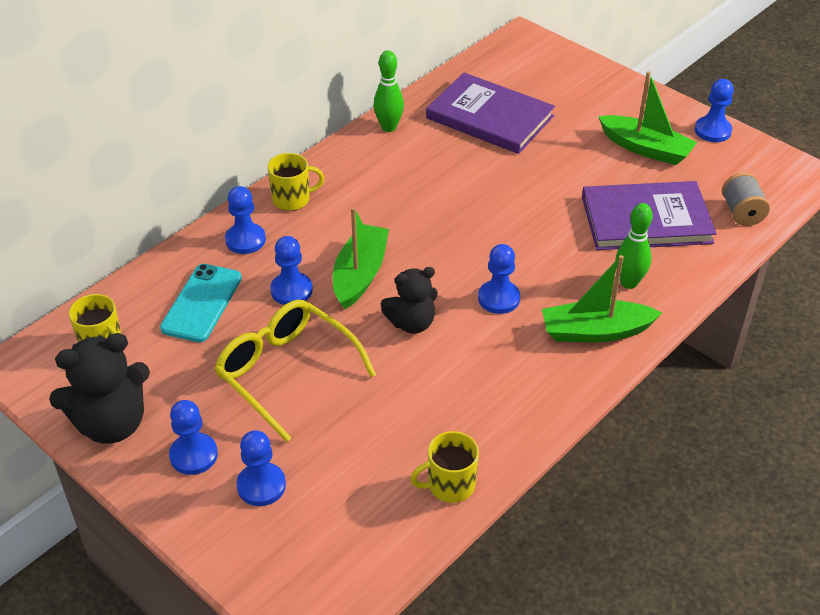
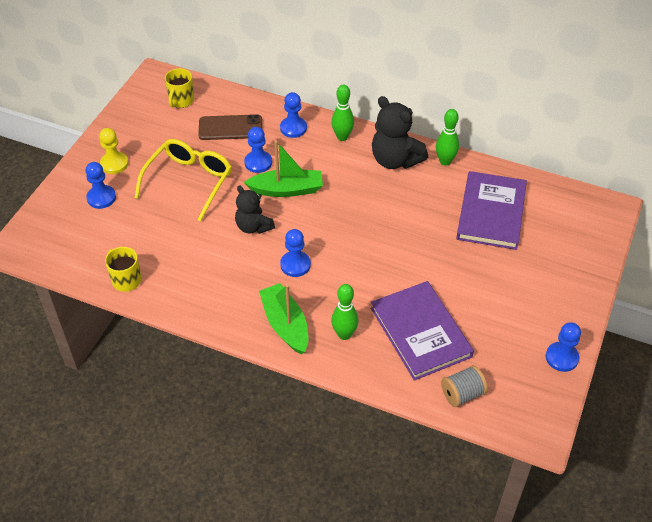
camera: 70 degrees right, 5 degrees up
black teddy bear [49,333,150,443] -> black teddy bear moved to [372,96,428,169]
turquoise phone [160,264,242,342] -> brown phone [198,114,262,140]
blue pawn [169,400,218,475] -> yellow pawn [99,128,129,174]
yellow mug [268,153,324,211] -> green bowling pin [331,84,354,141]
green boat [598,71,697,165] -> none

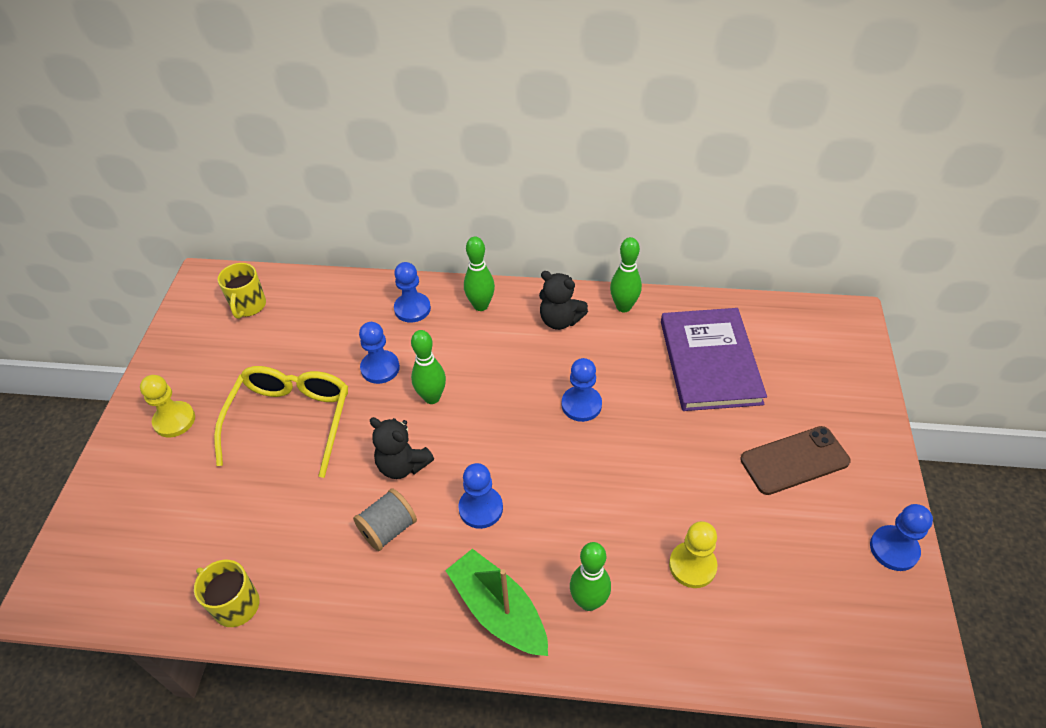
camera: 15 degrees left, 0 degrees up
blue pawn [85,162,116,209] -> blue pawn moved to [562,358,602,422]
brown phone [198,114,262,140] -> brown phone moved to [740,426,851,495]
green boat [244,141,323,197] -> green bowling pin [411,330,446,404]
purple book [371,281,474,381] -> yellow pawn [669,521,717,588]
black teddy bear [372,96,428,169] -> black teddy bear [539,271,588,330], size x0.65
grey spool [441,365,488,407] -> grey spool moved to [353,488,417,551]

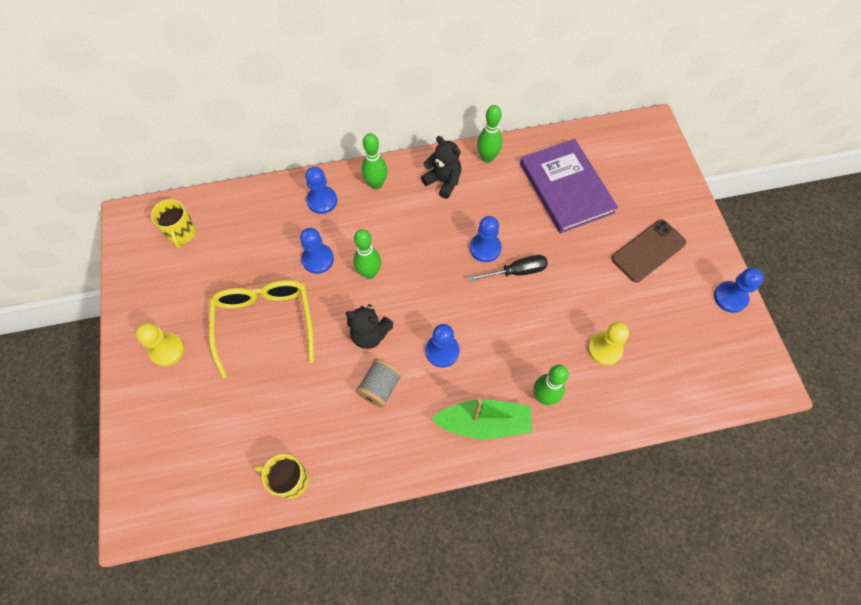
camera: 20 degrees left, 15 degrees up
green boat [445,549,548,656] -> green boat turned 150 degrees clockwise [432,399,532,439]
black teddy bear [539,271,588,330] -> black teddy bear turned 150 degrees counterclockwise [421,136,461,199]
none -> black screwdriver [469,255,548,281]

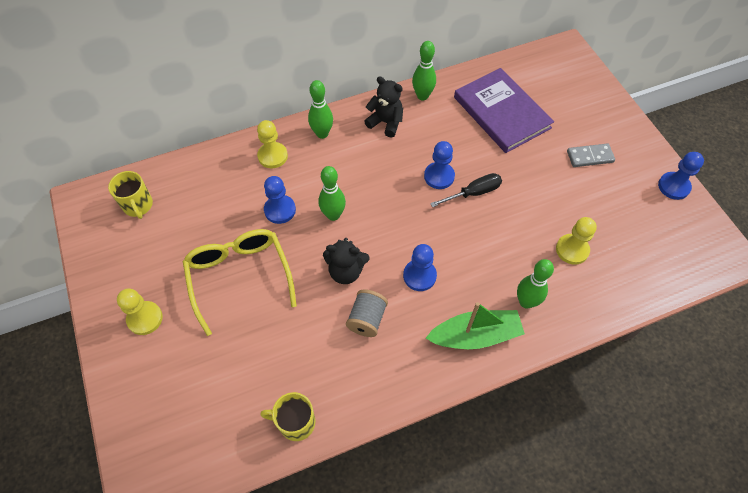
camera: 10 degrees left, 5 degrees down
blue pawn [305,167,337,214] -> yellow pawn [257,120,288,168]
brown phone [611,219,686,282] -> grey domino [567,143,615,167]

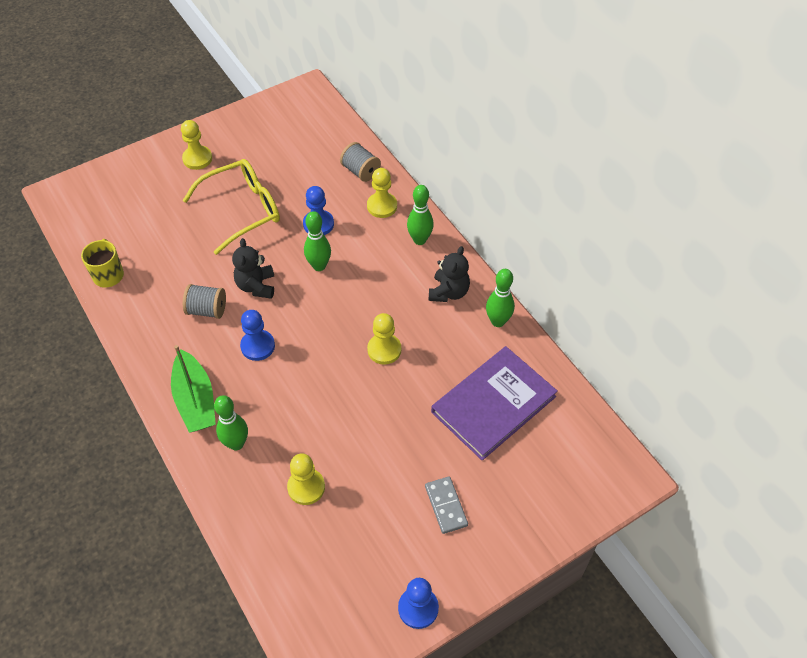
camera: 80 degrees right, 5 degrees down
yellow mug [108,171,153,219] -> none
blue pawn [424,141,455,189] -> yellow pawn [367,313,401,365]
black screwdriver [430,173,502,207] -> none
none -> grey spool [340,142,381,182]

